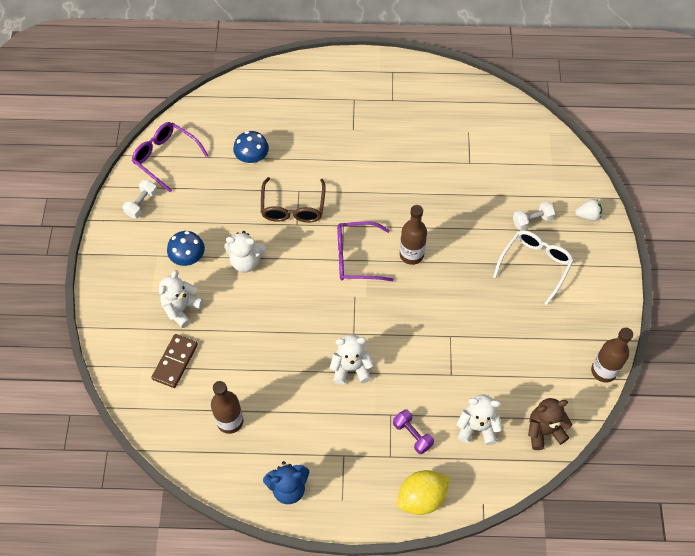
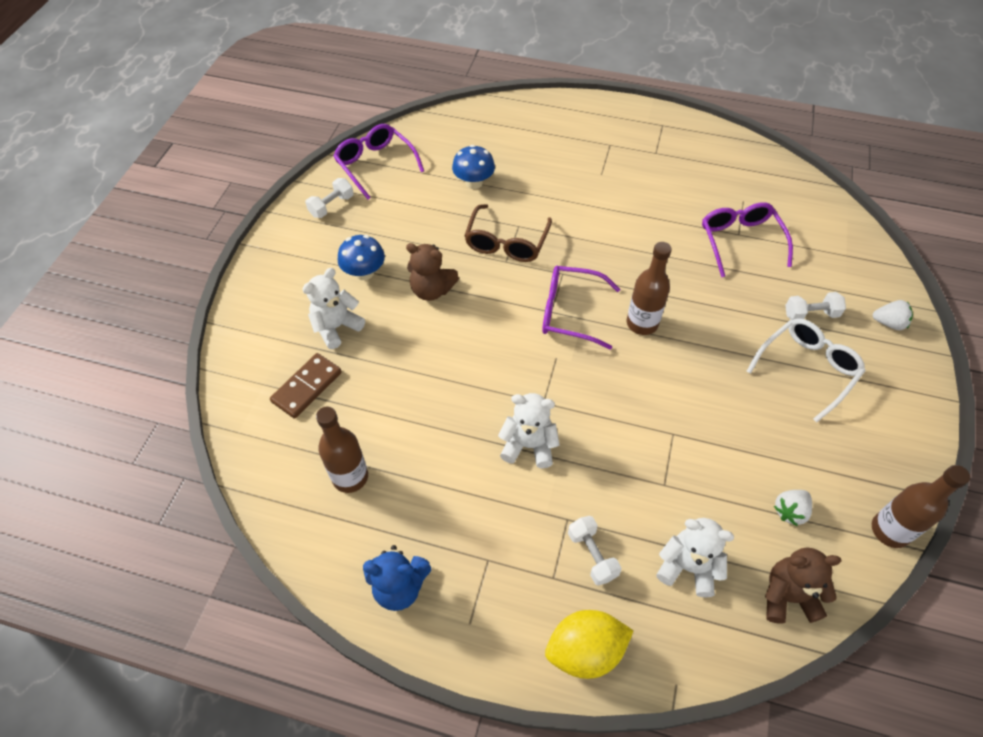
camera: 15 degrees right, 5 degrees down
white teddy bear [224,231,266,273] -> brown teddy bear [406,243,459,301]
purple dumbbell [393,409,434,454] -> white dumbbell [568,516,621,586]
none -> purple glasses [702,202,793,277]
none -> white strawberry [774,490,812,526]

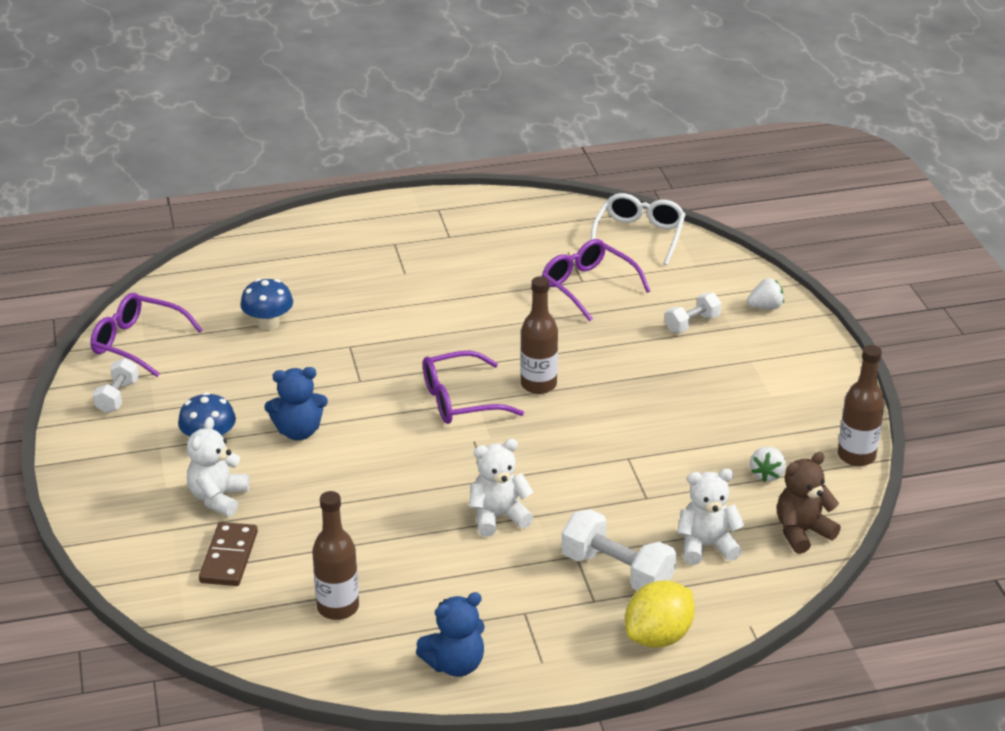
camera: 30 degrees left, 20 degrees down
brown teddy bear [406,243,459,301] -> blue teddy bear [264,367,328,440]
brown glasses [464,204,552,262] -> none
white dumbbell [568,516,621,586] -> white dumbbell [561,509,676,591], size x1.65
white glasses [746,318,866,422] -> white glasses moved to [591,193,686,265]

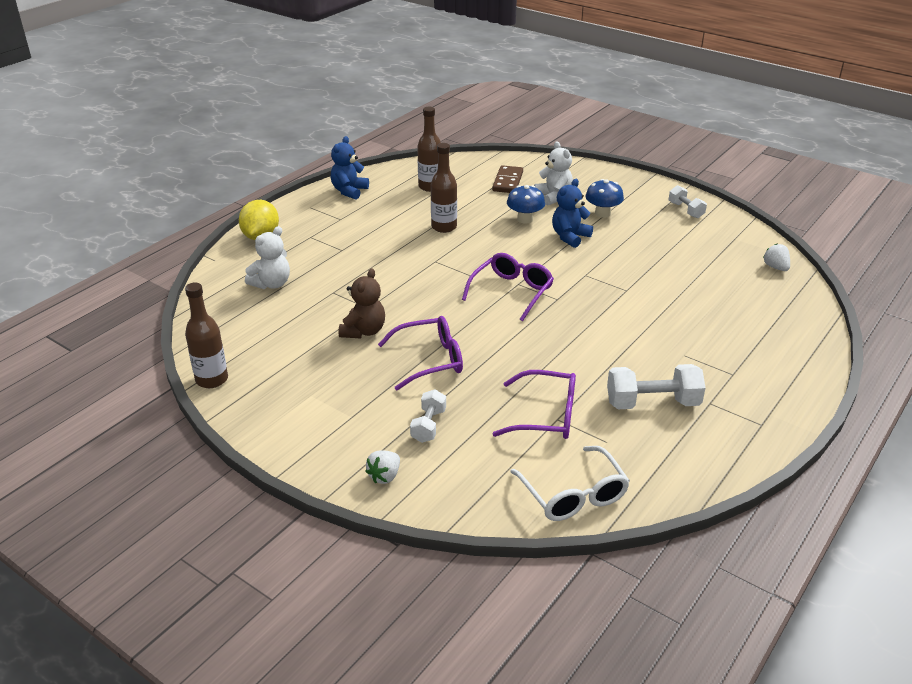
camera: 140 degrees right, 0 degrees up
purple glasses [90,293,203,377] -> purple glasses moved to [378,316,463,391]
brown domino [199,522,258,586] -> brown domino turned 45 degrees clockwise [492,165,523,193]
blue mushroom [240,278,293,330] -> blue mushroom moved to [507,185,545,224]
white teddy bear [469,439,534,537] -> none
brown bottle [520,276,558,394] -> brown bottle moved to [431,143,457,233]
white dumbbell [561,509,676,591] -> white dumbbell moved to [607,364,706,409]
white strawberry [750,447,786,482] -> white strawberry moved to [763,243,790,271]
brown teddy bear [777,452,841,554] -> brown teddy bear moved to [339,268,385,338]

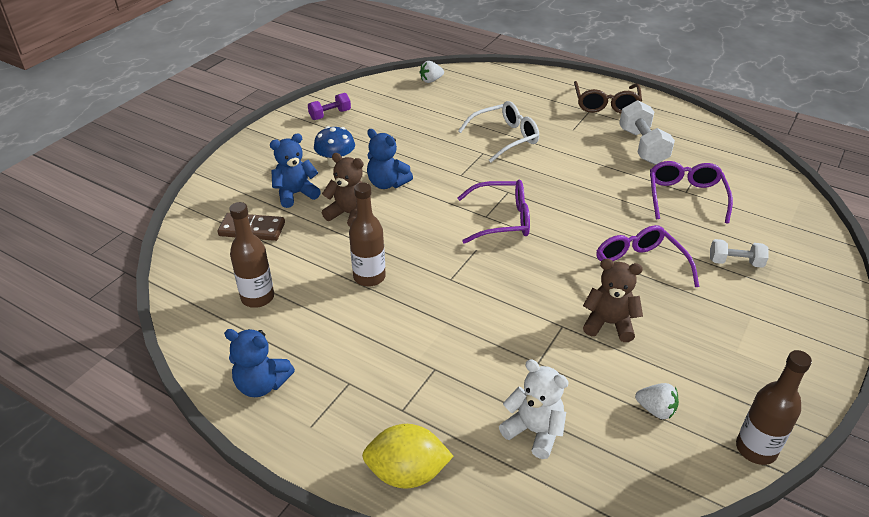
camera: 95 degrees left, 5 degrees up
white strawberry [365,450,400,484] -> white strawberry moved to [635,383,679,419]
purple glasses [462,253,554,321] -> purple glasses turned 150 degrees clockwise [457,180,530,244]
blue mushroom [507,185,545,224] -> brown teddy bear [322,153,364,226]
white glasses [510,446,630,521] -> white glasses moved to [458,101,539,162]
white teddy bear [534,141,573,206] -> blue teddy bear [270,133,321,208]
white dumbbell [669,185,707,219] -> purple dumbbell [308,93,351,120]
none -> brown glasses [574,81,642,113]

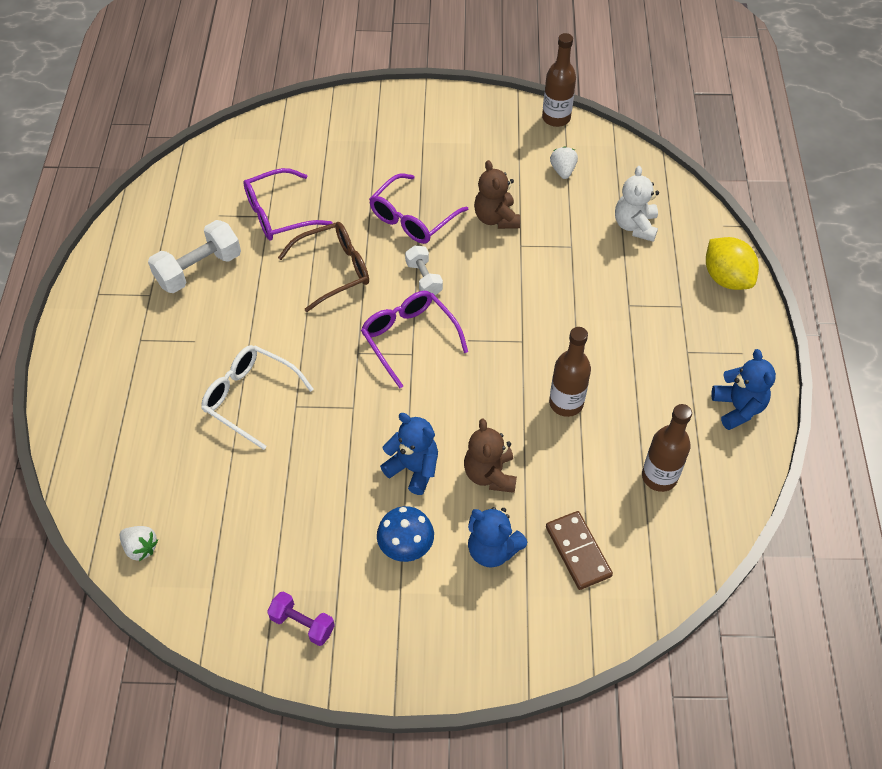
camera: 120 degrees left, 15 degrees up
blue teddy bear [367,129,413,189] -> blue teddy bear turned 60 degrees counterclockwise [380,413,438,495]
brown glasses [574,81,642,113] -> brown glasses moved to [278,222,369,312]
white dumbbell [710,239,769,268] -> white dumbbell moved to [405,245,443,295]

